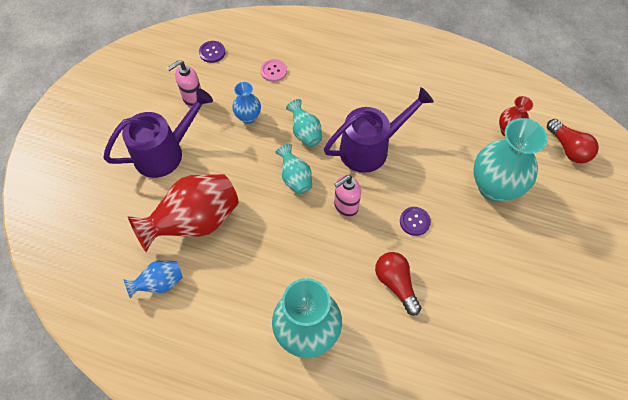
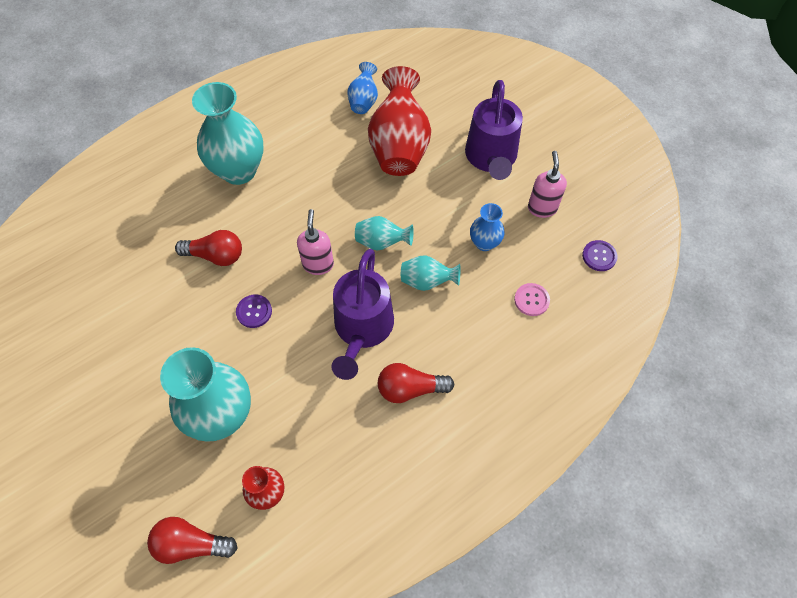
camera: 125 degrees right, 0 degrees up
none -> red light bulb [378,363,455,403]

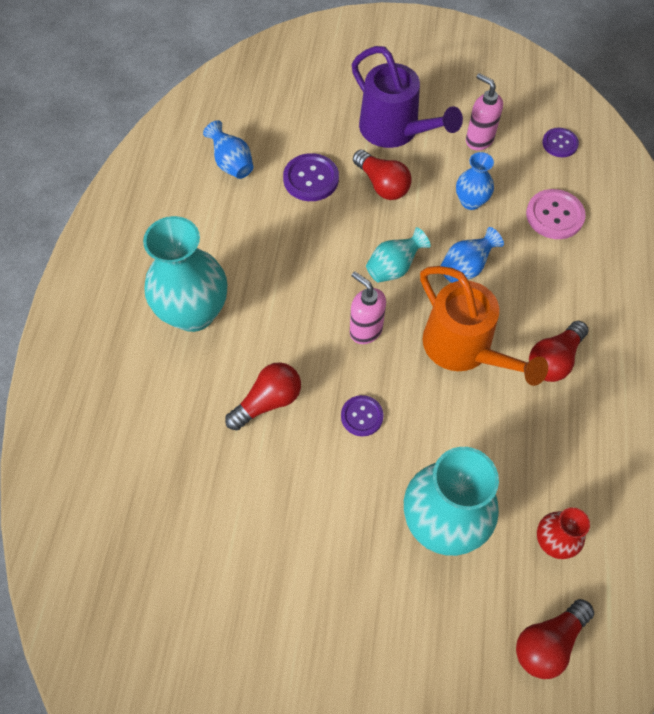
camera: 45 degrees left, 0 degrees up
purple watering can [331,249,394,380] -> orange watering can [420,266,548,386]
red vase [368,66,431,176] -> purple button [283,153,339,201]
turquoise vase [401,255,460,291] -> blue vase [440,227,504,283]
pink button [514,283,550,316] -> pink button [526,189,586,239], size x1.54
none -> red light bulb [353,150,412,200]

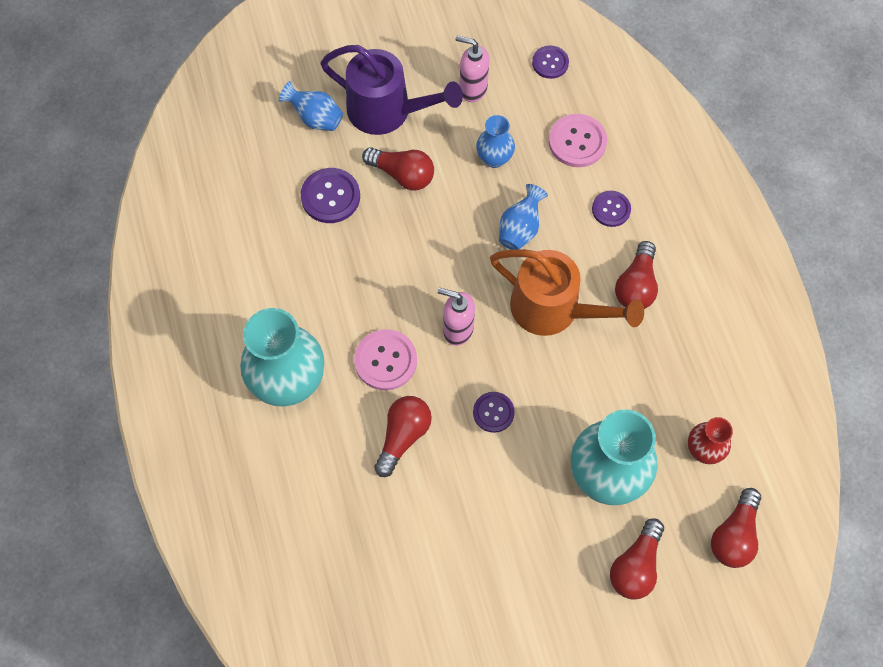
camera: 25 degrees left, 5 degrees up
blue vase [203,120,253,179] -> blue vase moved to [279,81,343,131]
turquoise vase [366,227,431,283] -> none
none -> pink button [354,329,417,391]
none -> purple button [592,191,631,227]
none -> red light bulb [610,518,664,600]

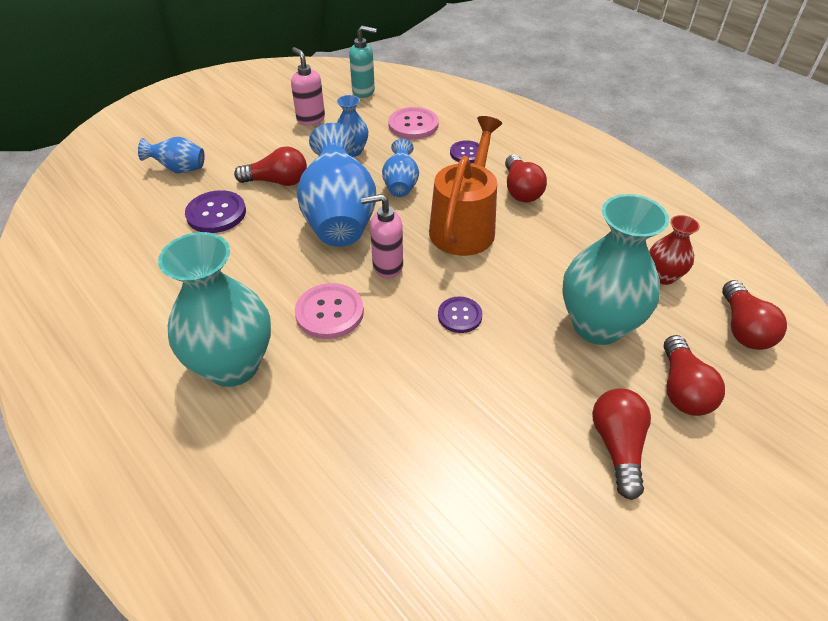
camera: 25 degrees left, 20 degrees down
purple watering can [320,45,463,135] -> none
red light bulb [374,396,432,477] -> red light bulb moved to [592,388,651,500]
pink soap dispenser [456,36,489,102] -> pink soap dispenser turned 60 degrees clockwise [291,47,325,126]
orange watering can [490,249,644,336] -> orange watering can turned 75 degrees counterclockwise [429,116,502,256]
purple button [532,45,569,79] -> turquoise soap dispenser [349,26,377,98]
none -> blue vase [296,123,376,247]

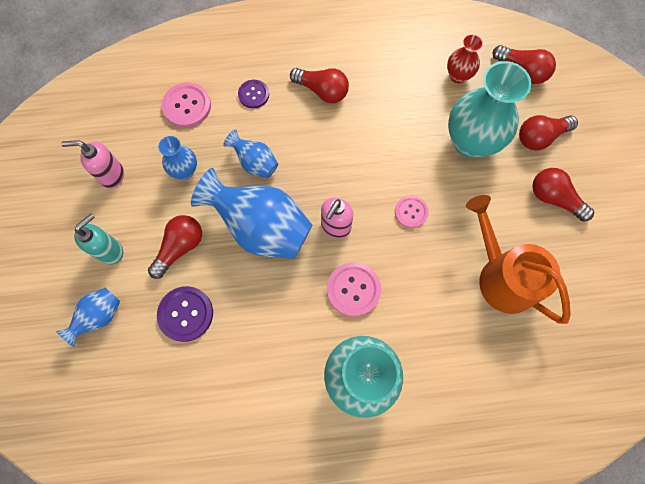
camera: 55 degrees left, 25 degrees up
turquoise soap dispenser [349,26,377,98] -> turquoise soap dispenser moved to [74,214,123,264]
orange watering can [429,116,502,256] -> orange watering can moved to [466,195,571,324]
purple button [438,296,482,333] -> pink button [395,196,429,228]
red light bulb [664,335,725,416] -> red light bulb turned 120 degrees clockwise [519,115,578,150]

